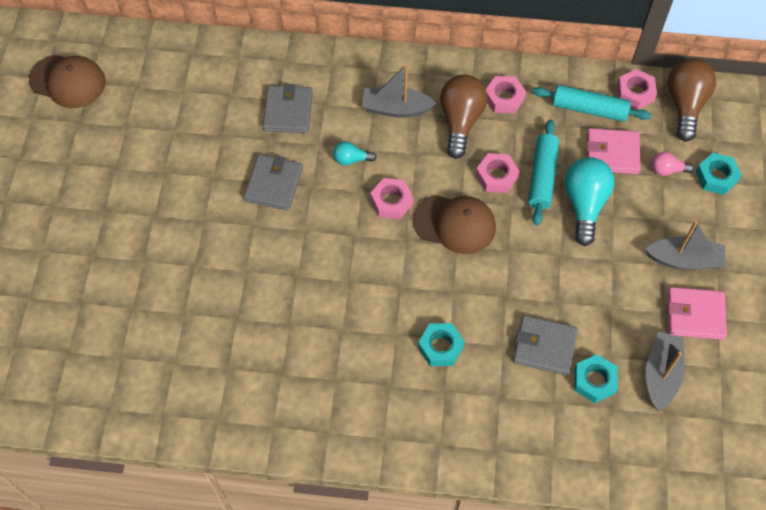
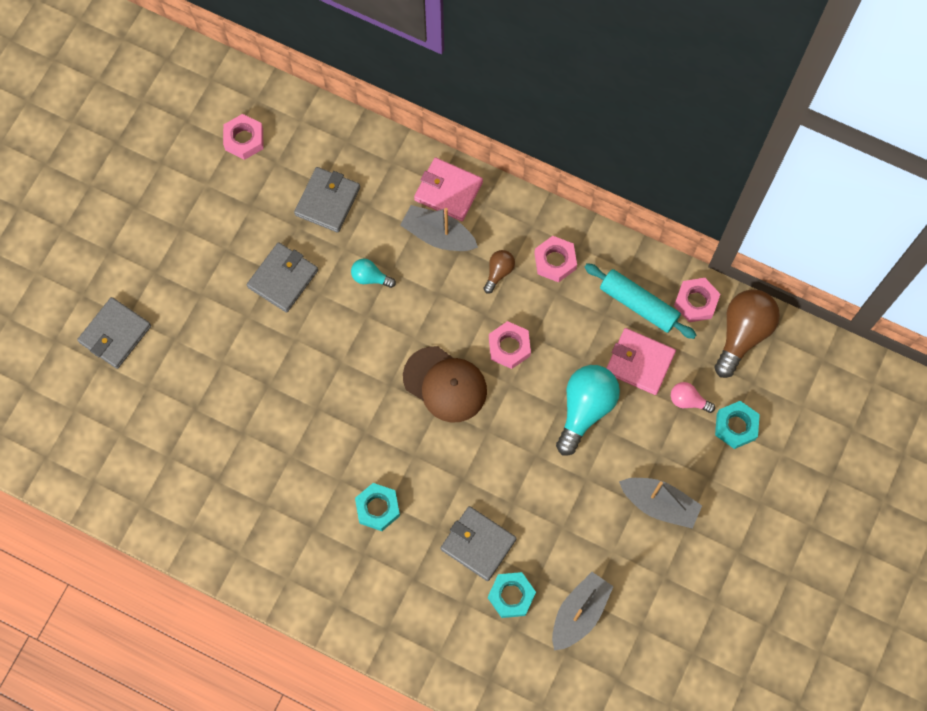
camera: 20 degrees right, 10 degrees up
brown cap [29,55,106,108] -> none
pink nut [370,178,413,219] -> pink nut moved to [223,114,263,160]
brown light bulb [440,75,488,159] -> brown light bulb [484,250,515,294], size x0.50
turquoise rolling pin [528,119,559,225] -> none
pink wallet [668,287,727,340] -> pink wallet moved to [414,158,483,221]
none -> grey wallet [77,297,151,369]

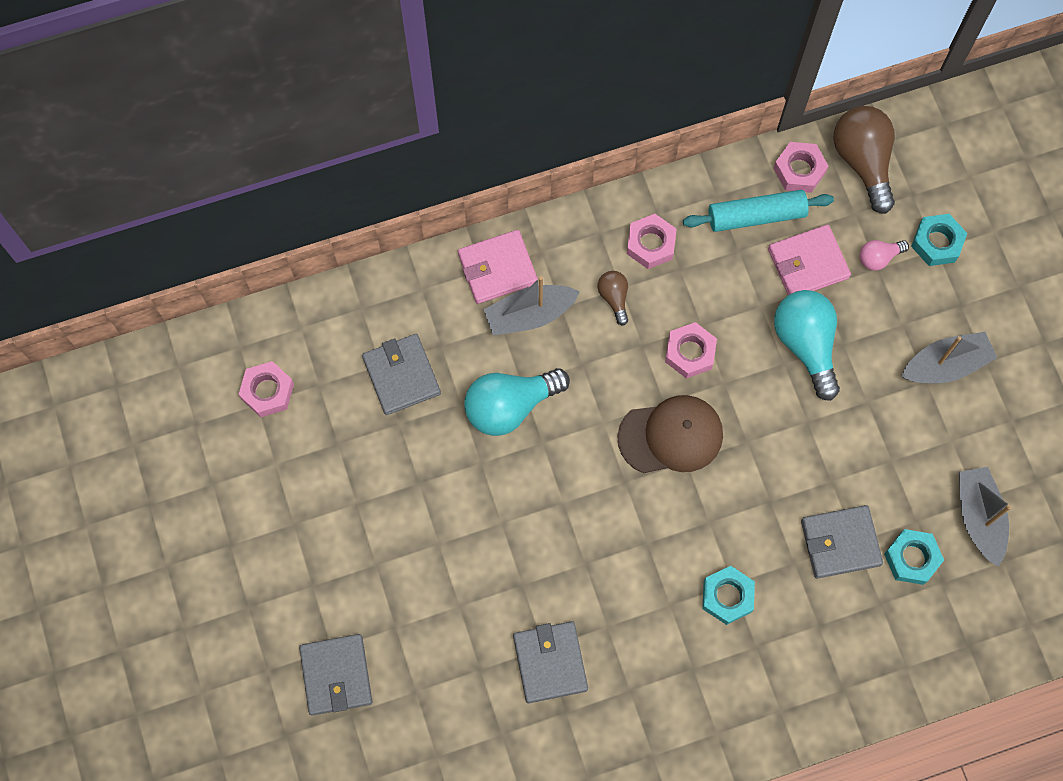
camera: 45 degrees left, 0 degrees up
grey wallet [247,242,318,313] -> grey wallet moved to [513,621,588,703]
turquoise light bulb [351,259,396,288] -> turquoise light bulb [464,368,570,436], size x1.99

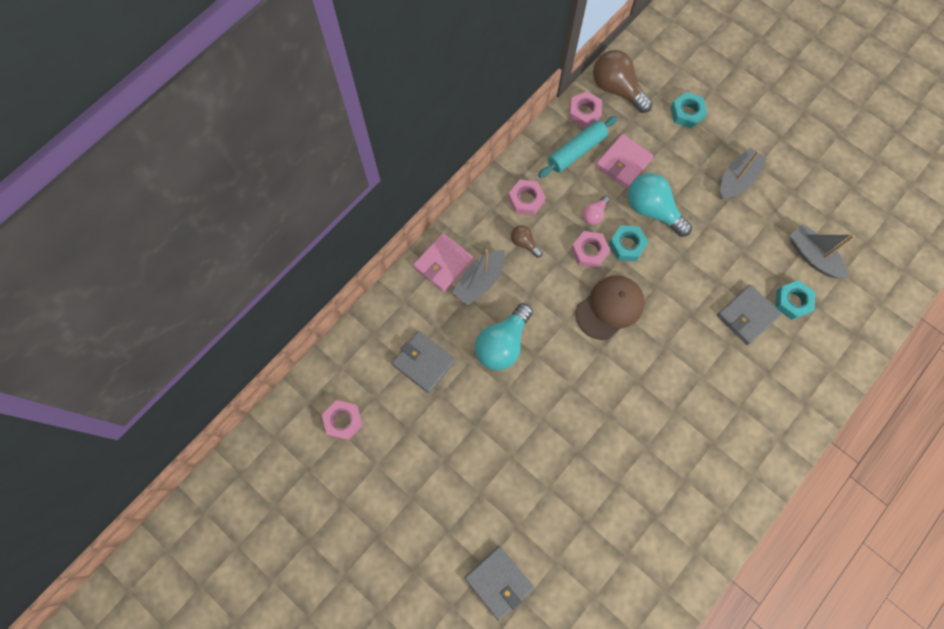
camera: 30 degrees left, 0 degrees up
grey wallet [513,621,588,703] -> none
turquoise nut [702,566,755,625] -> turquoise nut moved to [609,225,649,261]
pink light bulb [860,240,909,271] -> pink light bulb moved to [583,196,609,225]

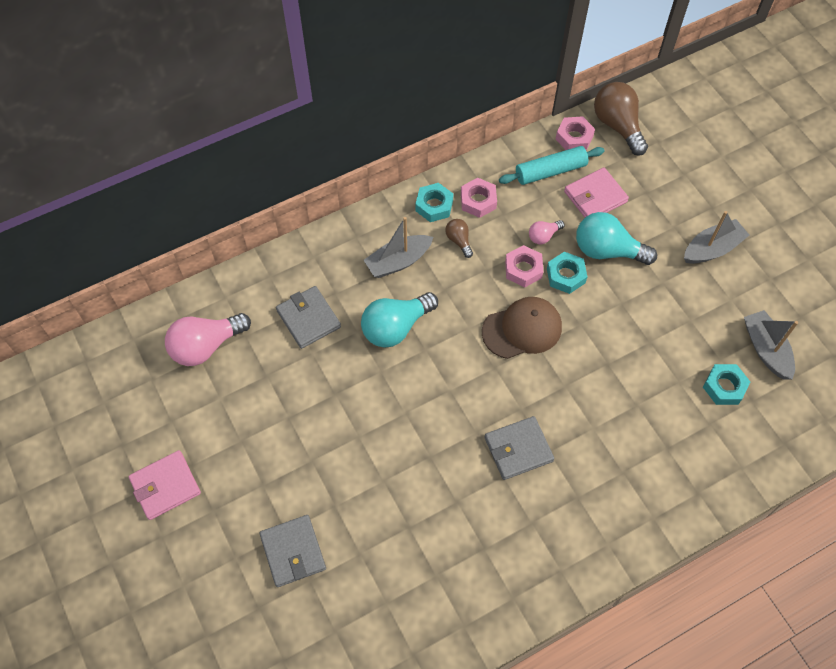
camera: 20 degrees right, 10 degrees down
pink nut [322,400,363,441] -> pink light bulb [165,313,251,366]
pink wallet [413,233,473,292] -> pink wallet moved to [129,450,201,520]
turquoise light bulb [628,173,692,237] -> turquoise light bulb turned 45 degrees counterclockwise [576,212,657,265]
turquoise nut [670,92,707,129] -> turquoise nut moved to [415,183,454,222]
grey wallet [717,285,781,345] -> grey wallet moved to [484,416,555,480]

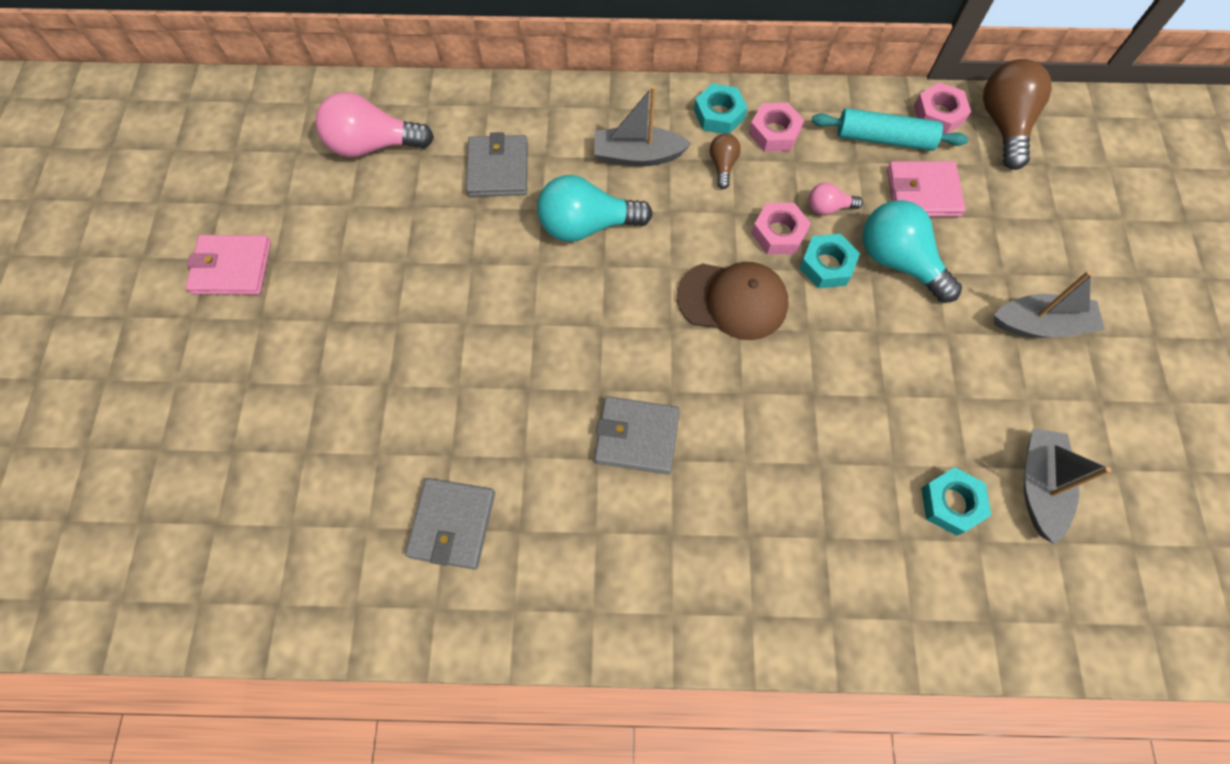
camera: 30 degrees right, 5 degrees up
grey wallet [259,515,326,587] -> grey wallet moved to [405,478,495,570]

